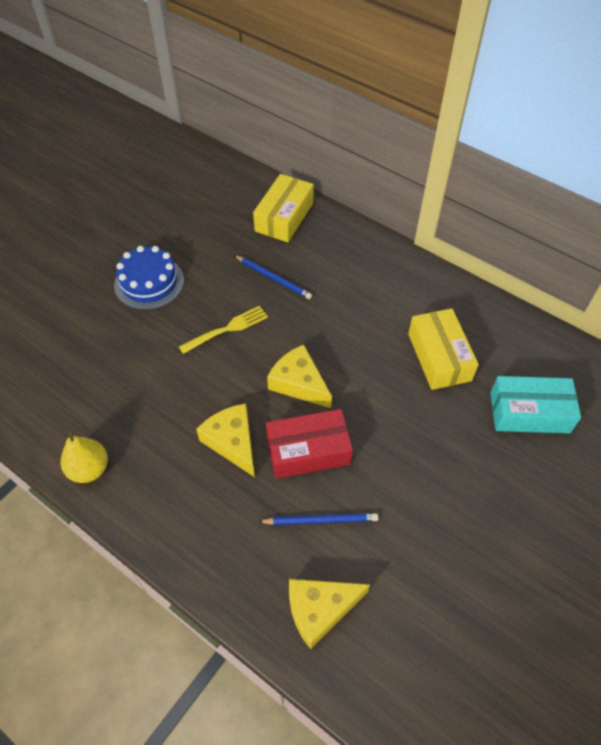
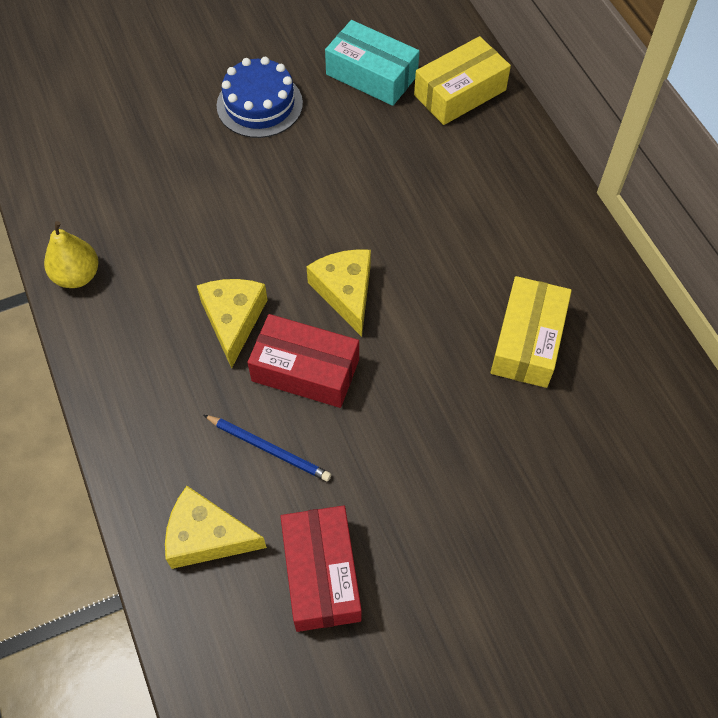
camera: 30 degrees right, 5 degrees up
yellow fork [179,306,268,354] -> none
blue pencil [234,255,312,299] -> none
turquoise box [490,376,581,433] -> turquoise box moved to [325,20,420,106]
none -> red box [280,505,362,632]

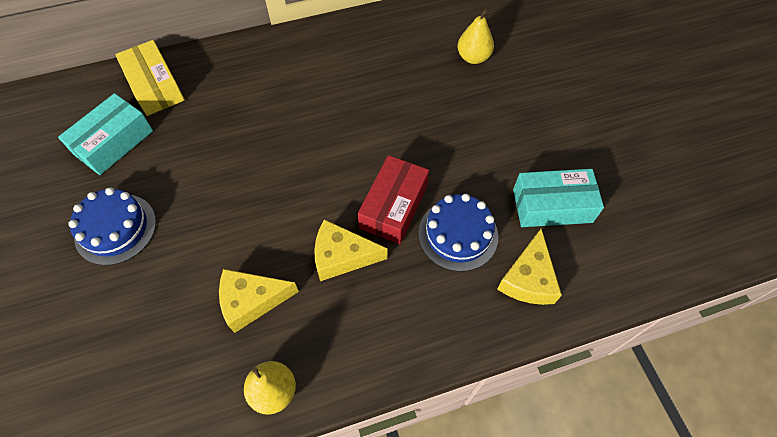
camera: 85 degrees left, 0 degrees up
blue pencil [204,415,331,482] -> blue cake [419,194,498,272]
red box [280,505,362,632] -> turquoise box [513,169,604,227]
yellow cheese [306,249,371,337] -> yellow cheese moved to [219,269,299,333]
yellow box [491,276,572,388] -> none
none -> yellow pear [458,9,494,64]

